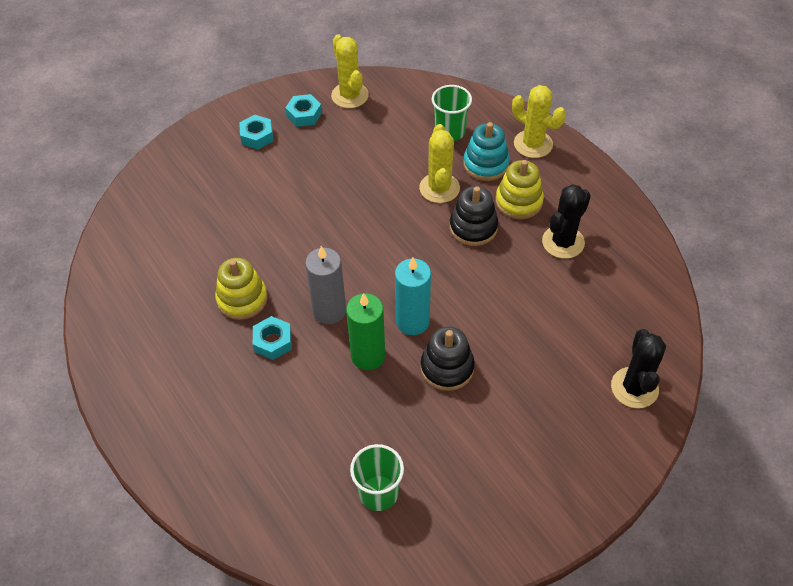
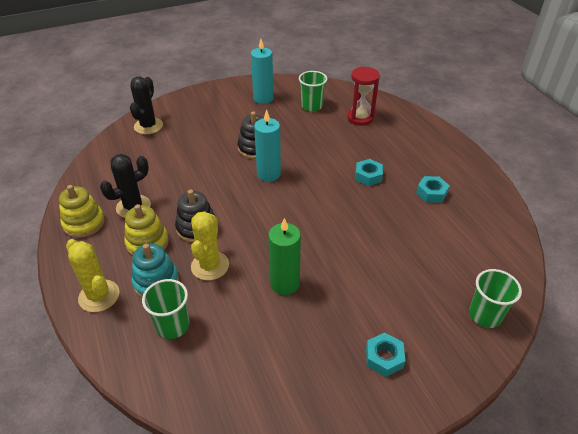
camera: 170 degrees left, 10 degrees down
yellow stacking toy [215,258,268,320] -> yellow stacking toy moved to [59,185,105,238]
turquoise nut [285,94,322,127] -> turquoise nut moved to [416,176,450,203]
grey candle [305,246,346,324] -> none
yellow cactus [331,34,369,108] -> none
green candle [346,293,385,370] -> green candle moved to [268,218,301,295]
none -> turquoise candle [251,39,273,104]
none -> red hourglass [347,66,380,126]
none -> green cup [469,269,522,328]

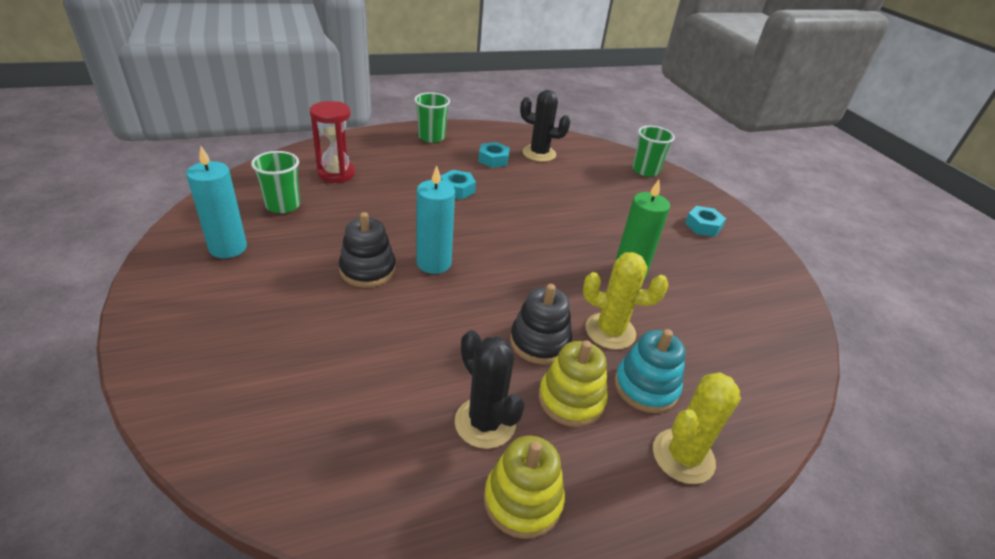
camera: 90 degrees left, 5 degrees down
black cactus [130,77,163,134] -> black cactus moved to [520,90,571,162]
green cup [142,279,189,339] -> green cup moved to [414,92,450,143]

